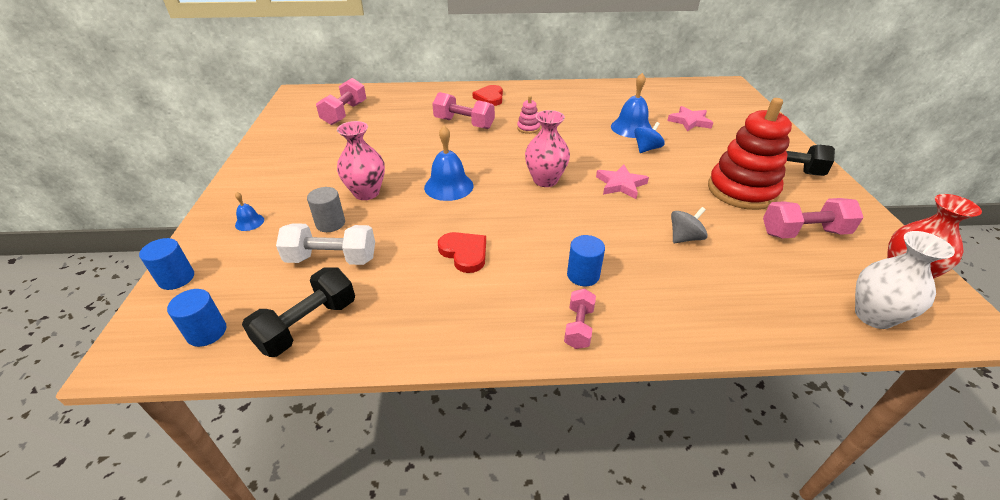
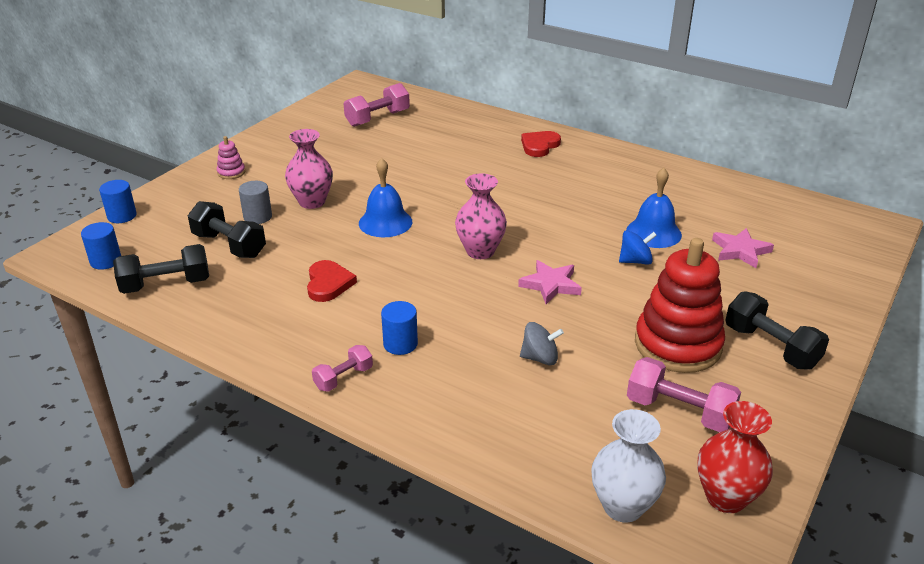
camera: 35 degrees right, 5 degrees down
blue bell [235,192,264,231] -> none
white dumbbell [276,223,375,265] -> black dumbbell [188,201,266,258]
pink dumbbell [432,92,495,129] -> none
pink stacking toy [517,96,540,134] -> pink stacking toy moved to [217,136,245,179]

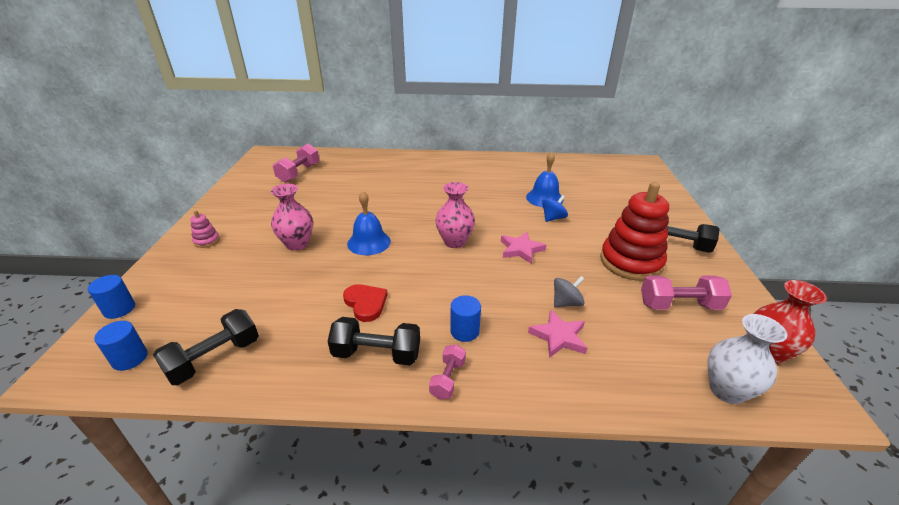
camera: 30 degrees left, 0 degrees up
black dumbbell [188,201,266,258] -> black dumbbell moved to [328,317,420,365]
grey cylinder [239,181,272,224] -> none
red heart [521,131,561,157] -> none
pink star [712,228,774,268] -> pink star moved to [528,309,587,358]

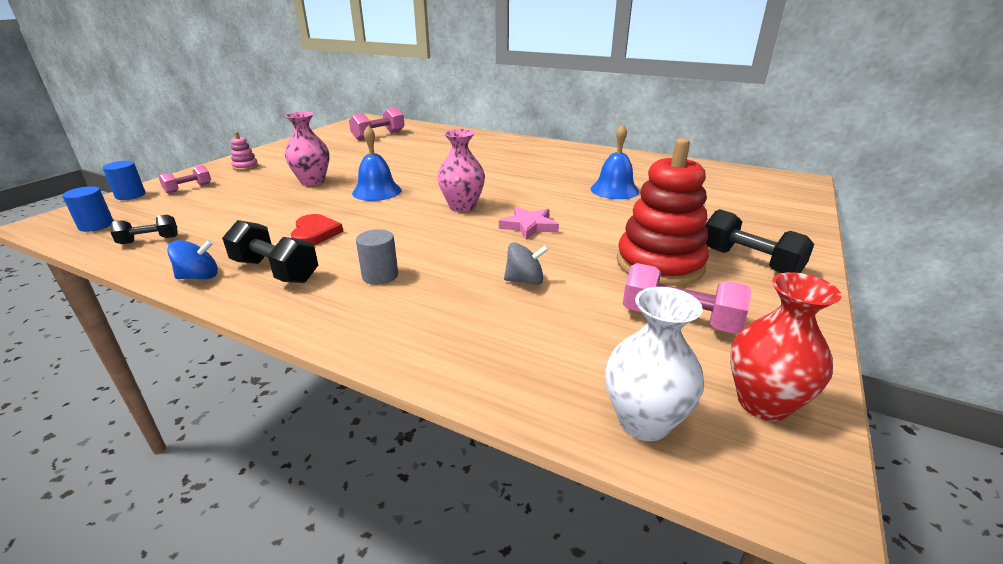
camera: 25 degrees right, 5 degrees down
black dumbbell [153,309,259,385] -> black dumbbell [110,215,178,244], size x0.60
pink dumbbell [429,344,466,400] -> pink dumbbell moved to [159,165,211,194]
blue cylinder [450,295,481,342] -> grey cylinder [356,229,398,285]
pink star [528,309,587,358] -> none
blue spinning top [542,195,568,222] -> blue spinning top moved to [167,240,218,279]

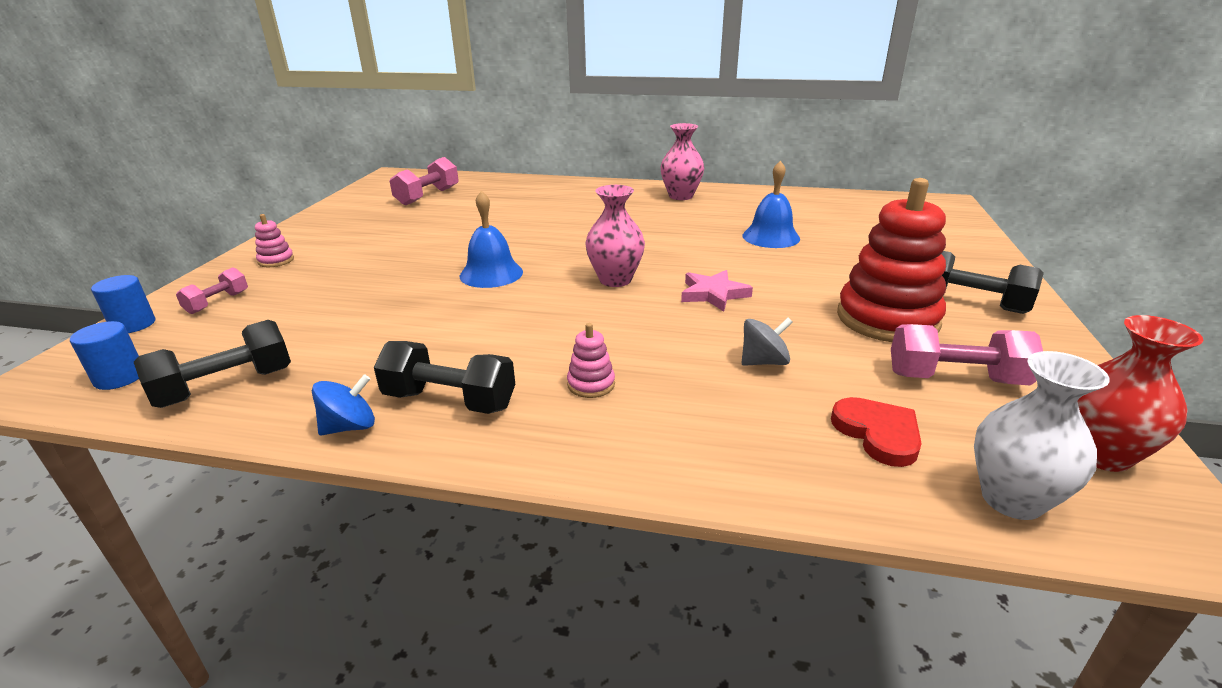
camera: 15 degrees left, 0 degrees up
black dumbbell [110,215,178,244] -> black dumbbell [134,320,291,408], size x1.66
pink vase [285,112,329,186] -> pink vase moved to [660,123,704,200]
red heart [291,214,343,245] -> red heart moved to [831,397,922,467]
grey cylinder [356,229,398,285] -> pink stacking toy [567,323,615,398]

